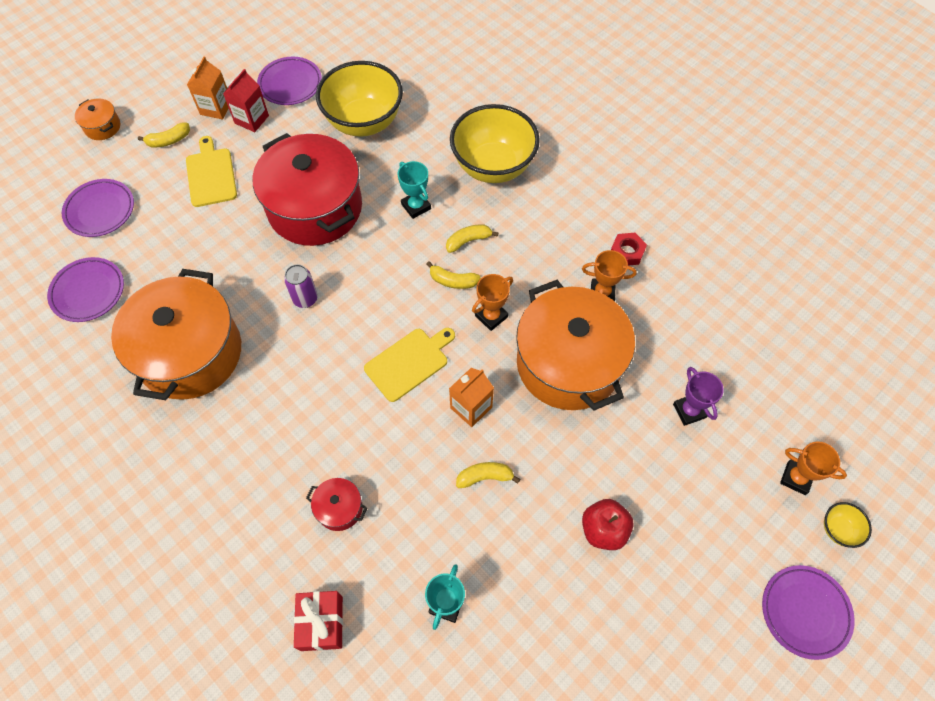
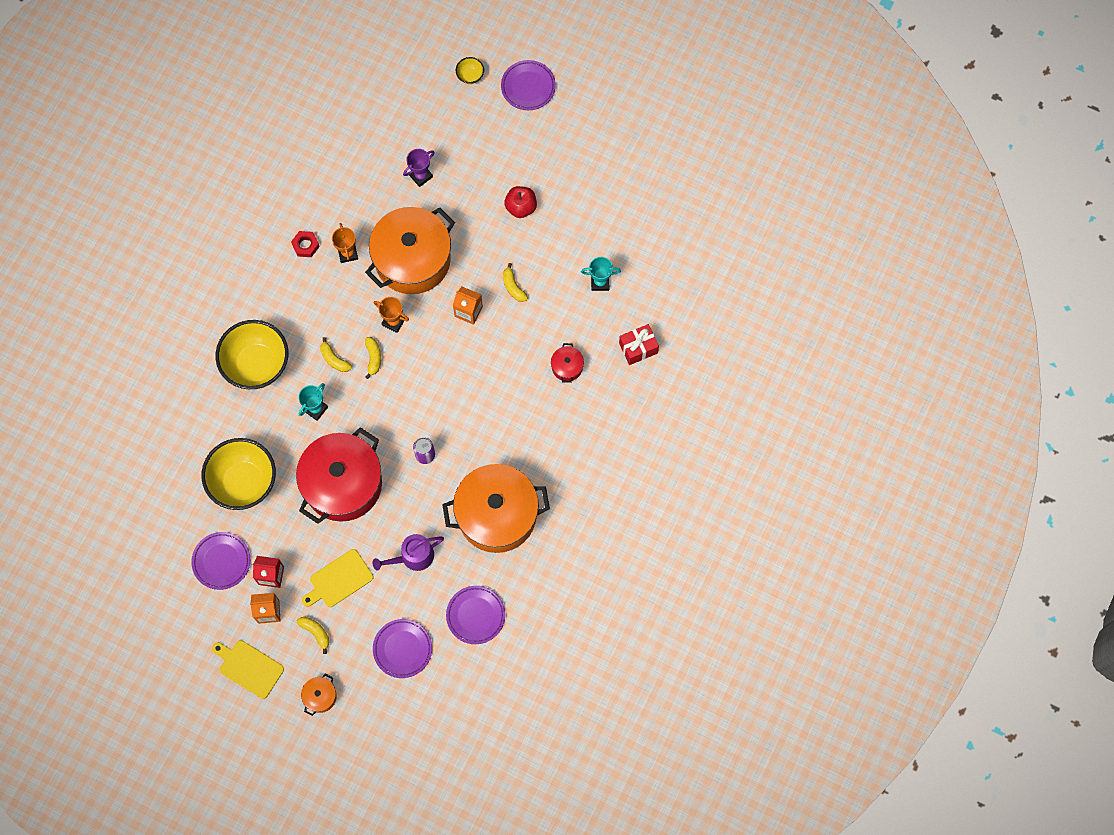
camera: 110 degrees left, 10 degrees up
yellow cutting board [364,328,455,402] -> yellow cutting board moved to [212,640,284,699]
orange trophy [780,441,847,495] -> none
none -> purple watering can [373,534,444,571]

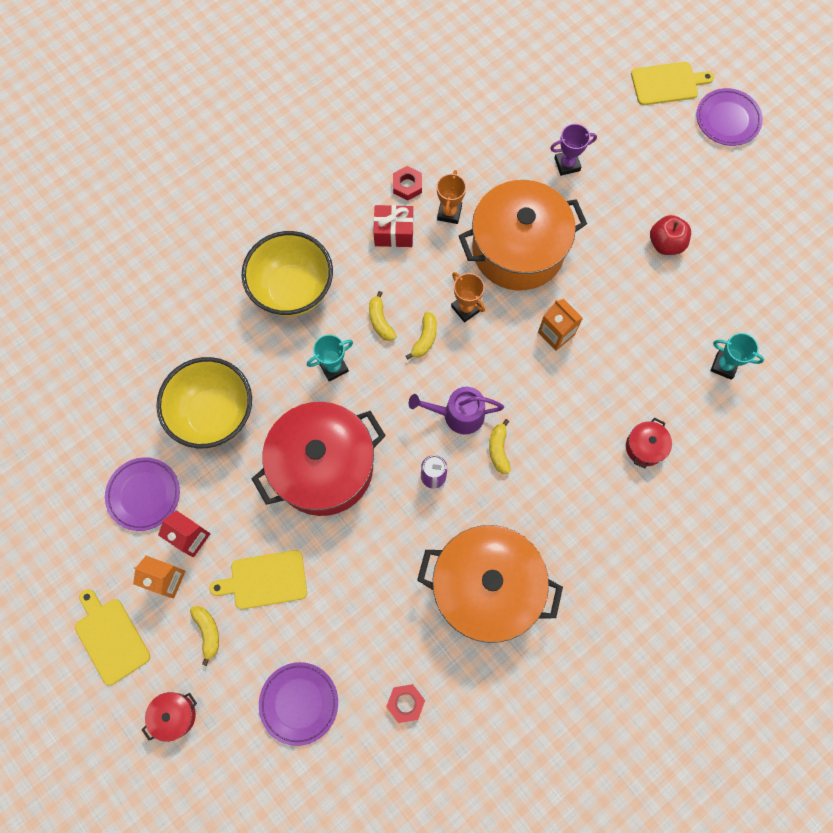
camera: 25 degrees right, 0 degrees up
orange pot [301,674,337,716] -> red pot [142,692,197,742]
purple watering can [373,534,444,571] -> purple watering can moved to [409,387,504,435]
purple plate [446,586,505,644] -> red nut [386,684,425,723]
yellow bowl [456,57,484,84] -> yellow cutting board [631,62,714,105]
yellow banana [503,263,528,302] -> yellow banana moved to [489,419,511,474]
red gift [619,324,659,365] -> red gift moved to [373,205,413,247]

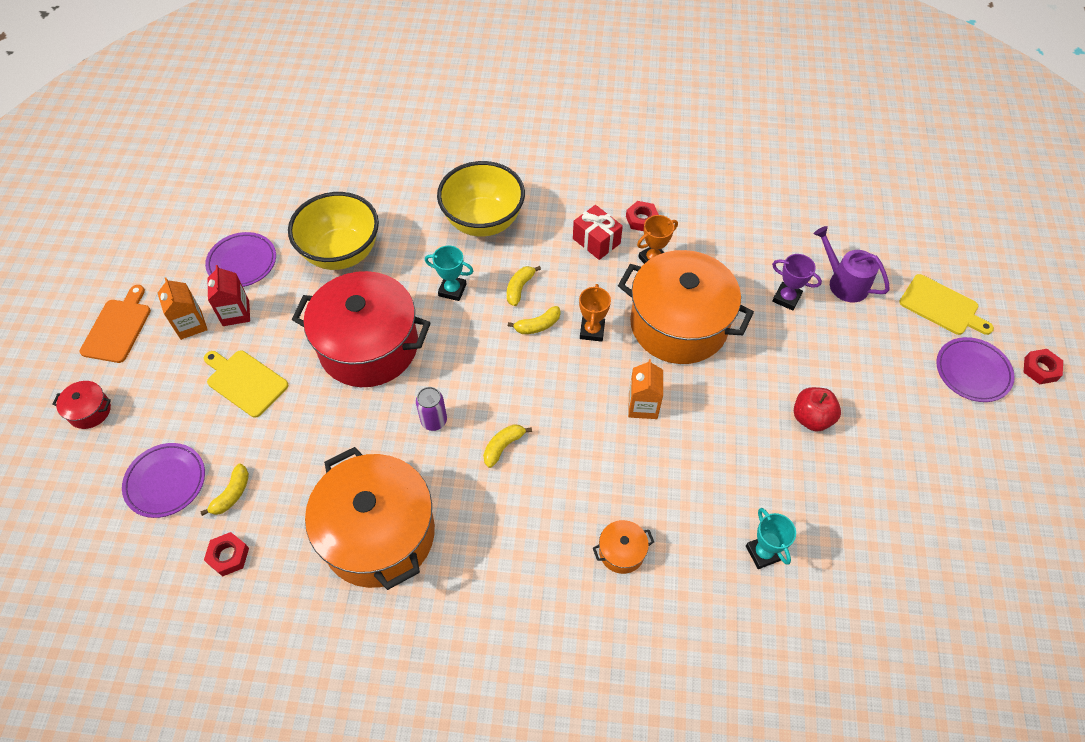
camera: 45 degrees right, 15 degrees down
yellow cutting board [75,589,150,685] -> orange cutting board [79,285,151,363]
yellow banana [190,606,219,666] -> yellow banana moved to [200,464,249,516]
purple watering can [409,387,504,435] -> purple watering can moved to [814,226,890,302]
red pot [626,418,672,469] -> orange pot [593,520,654,574]
none -> red nut [1023,349,1063,384]

